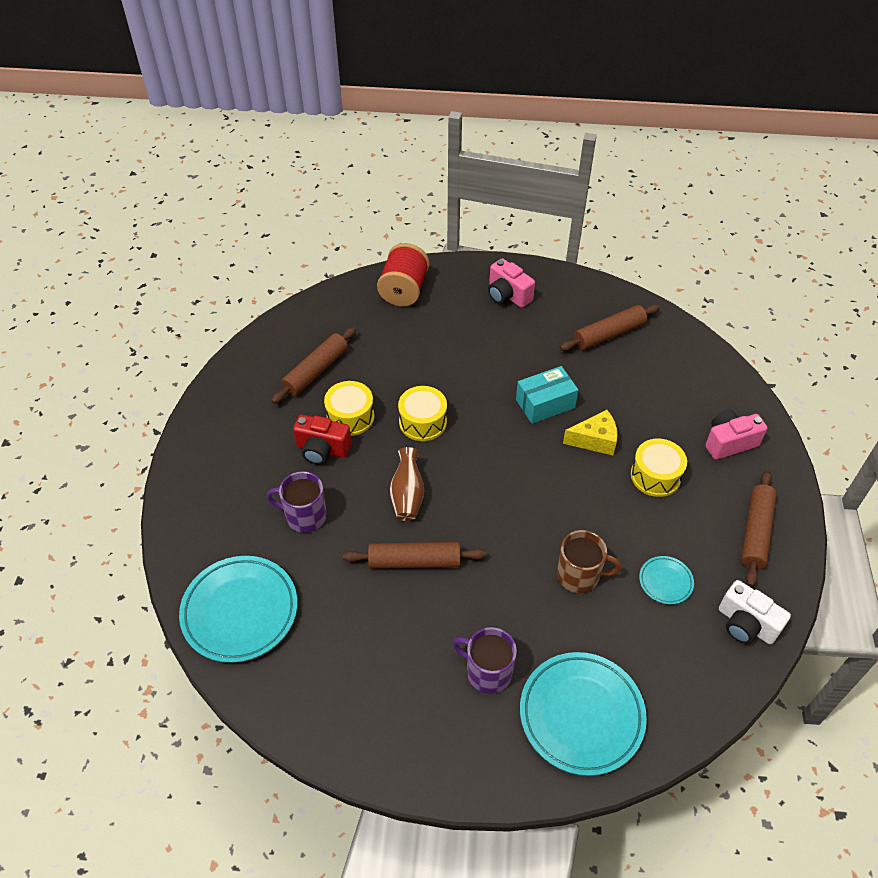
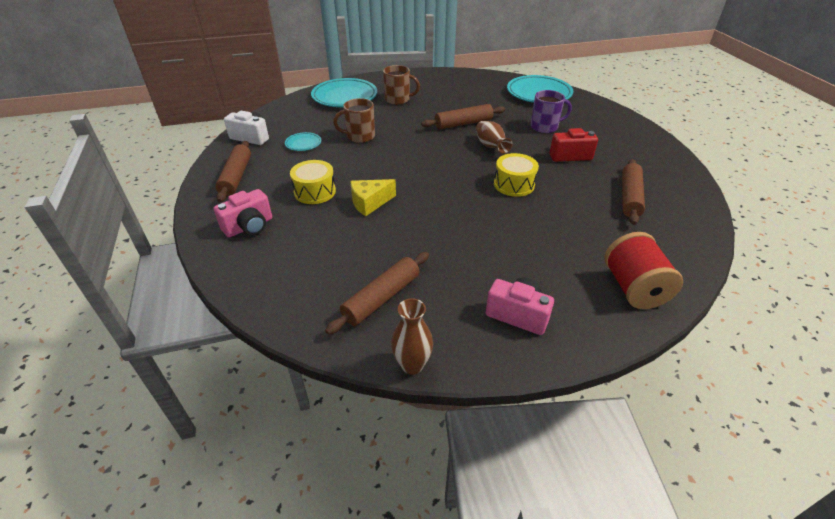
camera: 160 degrees right, 10 degrees down
yellow drum [324,381,374,436] -> none
purple mug [452,627,517,694] -> brown mug [383,65,420,105]
turquoise box [516,366,578,424] -> none
none -> brown vase [391,298,433,375]

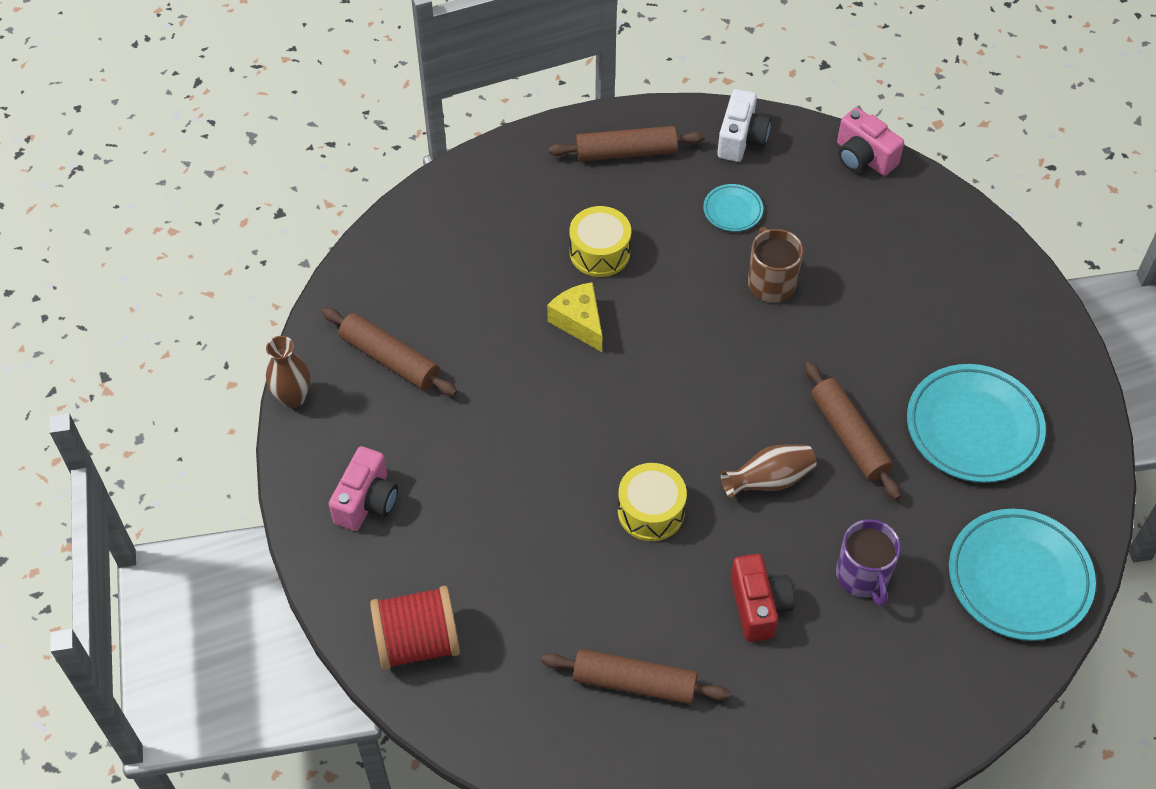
camera: 85 degrees right, 15 degrees up
pink camera [214,189,272,237] -> pink camera moved to [837,108,904,176]
turquoise plate [311,78,377,107] -> turquoise plate moved to [907,364,1046,483]
brown mug [383,65,420,105] -> none

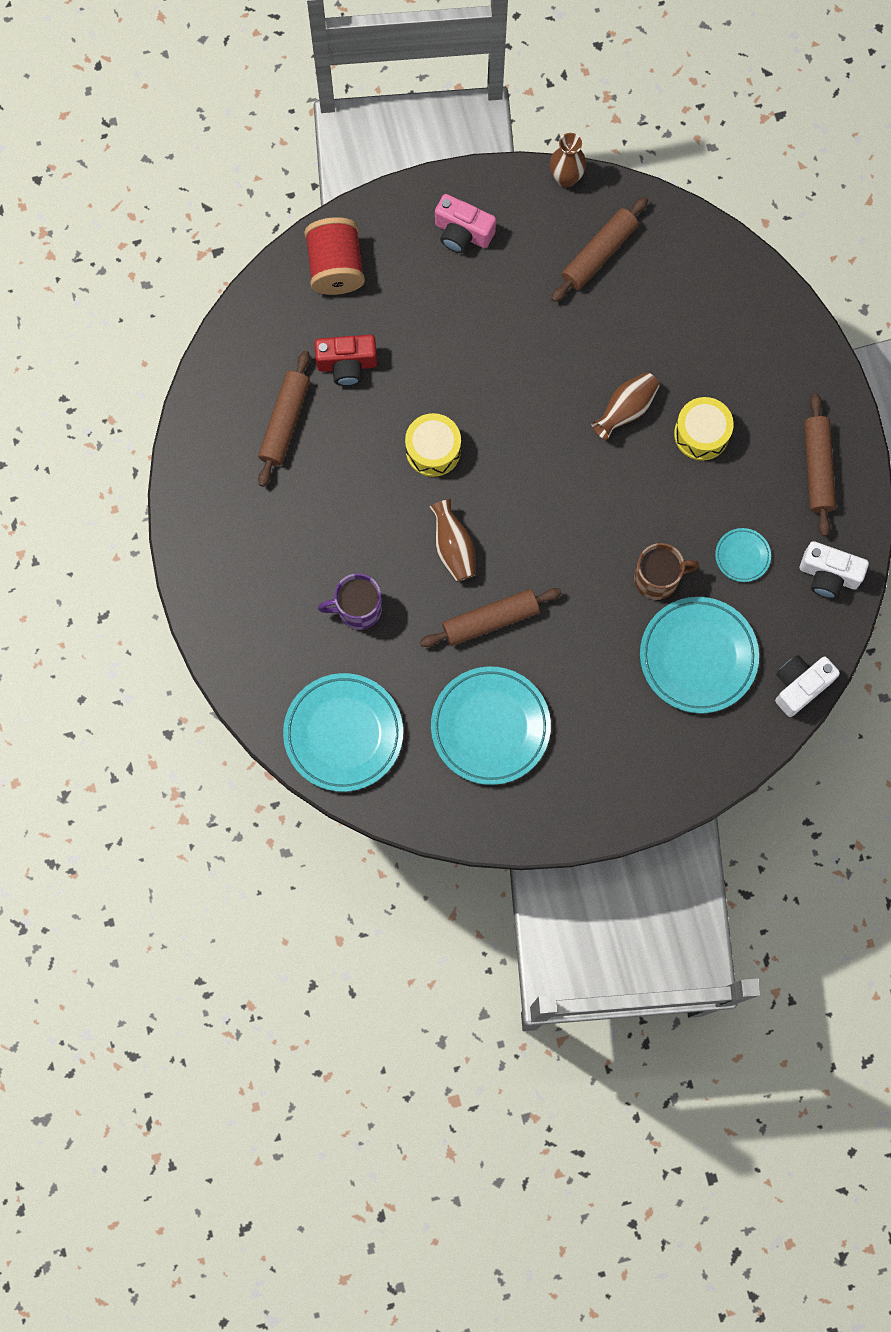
camera: 95 degrees right, 20 degrees up
yellow cheese [547,282,602,352] -> brown vase [591,372,660,440]
red camera [731,554,795,642] -> red camera moved to [315,335,377,386]
pink camera [837,108,904,176] -> white camera [775,655,840,717]
none -> turquoise plate [640,597,759,713]

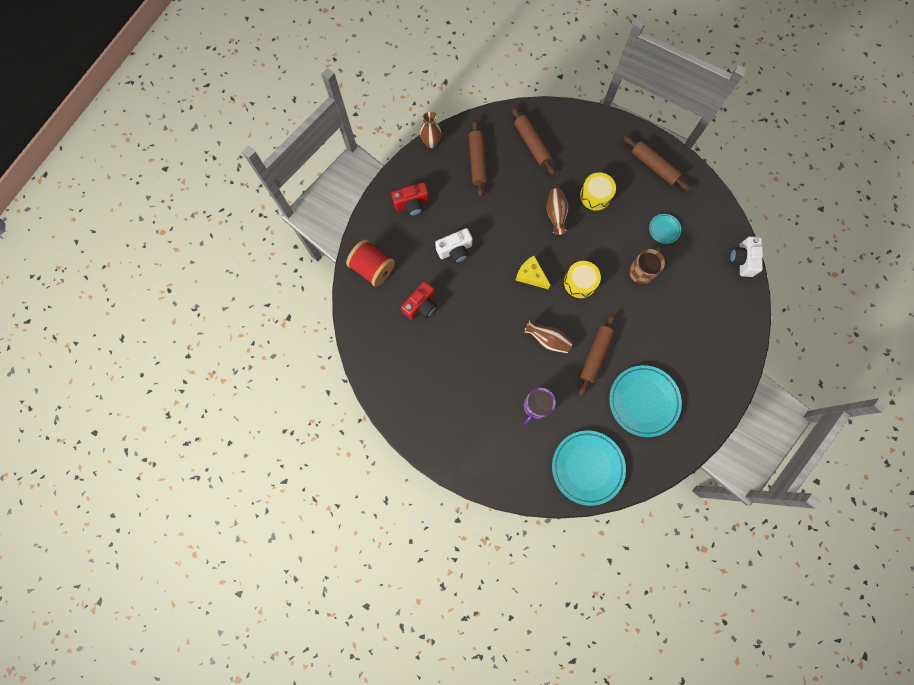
camera: 45 degrees left, 0 degrees up
brown rolling pin [258,350,310,487] -> brown rolling pin moved to [511,107,555,175]
yellow drum [405,413,461,477] -> yellow drum moved to [564,261,601,298]
pink camera [435,194,496,253] -> red camera [391,182,429,216]
turquoise plate [640,597,759,713] -> none
white camera [800,541,869,599] -> white camera moved to [435,228,473,263]
none -> yellow cheese [515,256,550,289]

